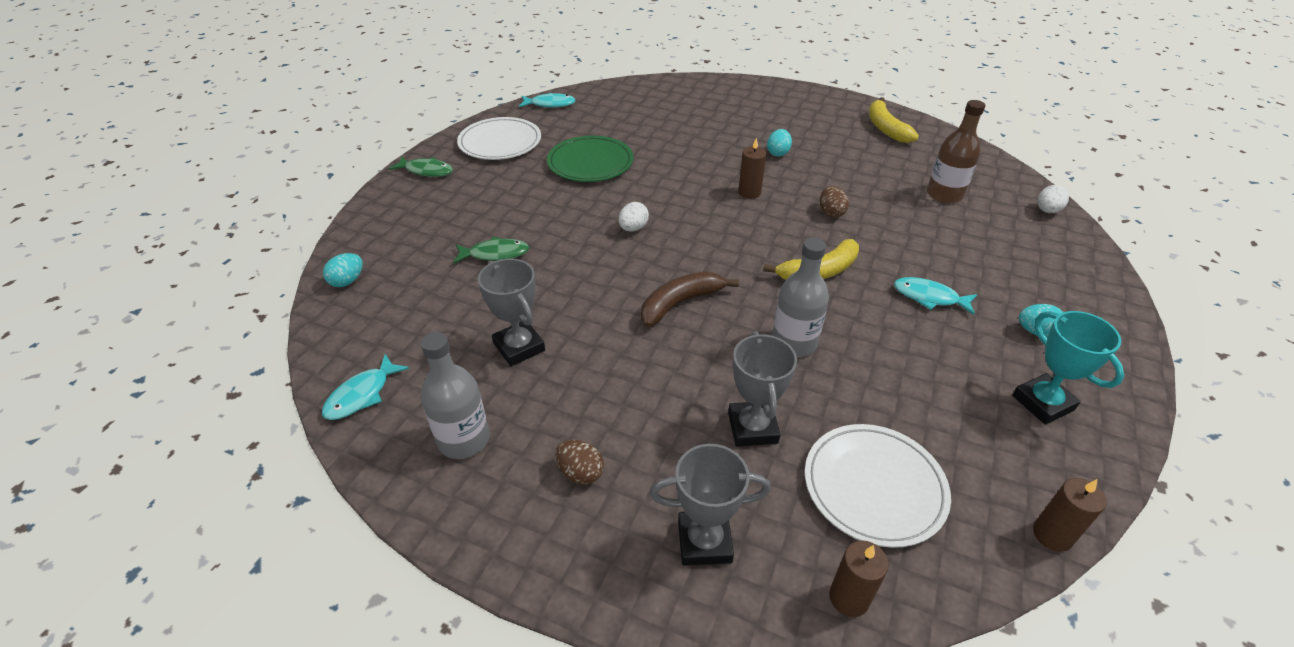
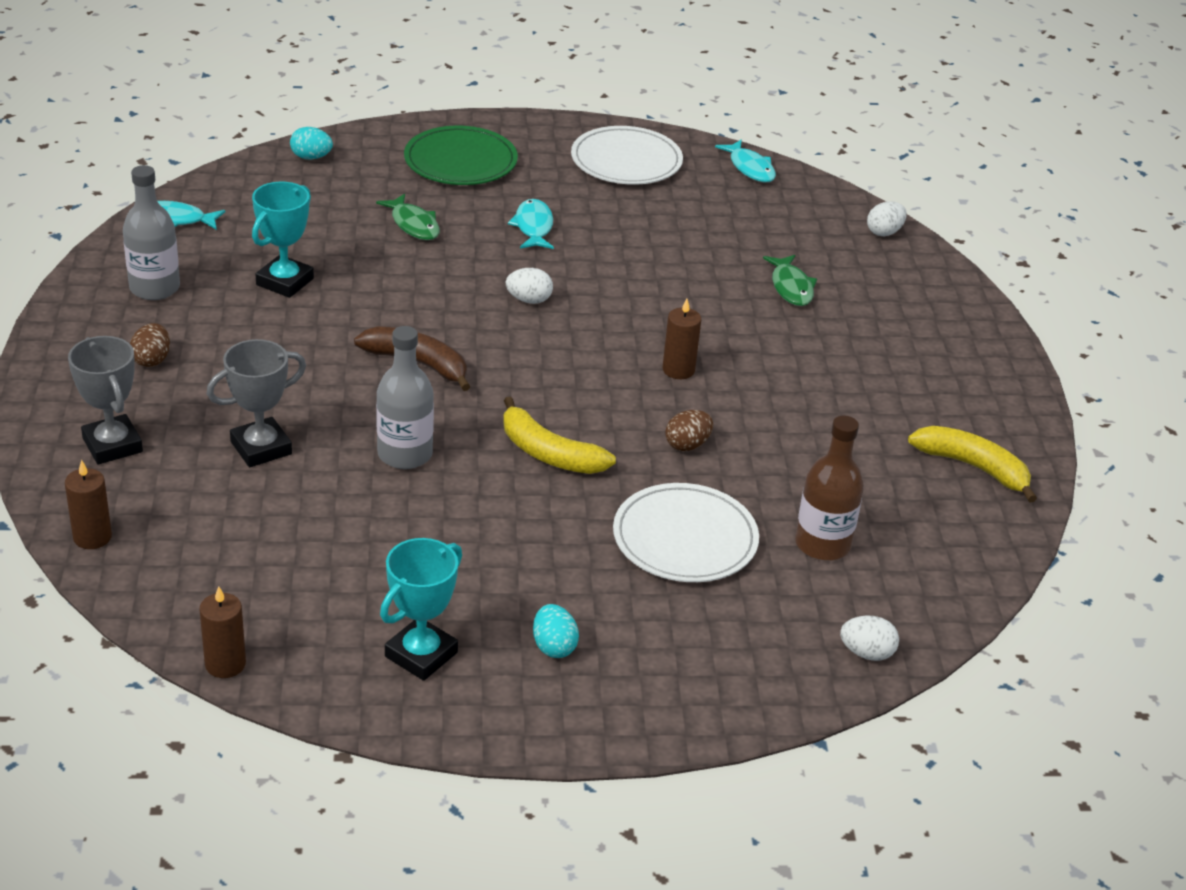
camera: 60 degrees right, 5 degrees down
green fish [389,157,453,177] -> green fish moved to [763,255,817,306]
grey trophy [478,258,545,366] -> turquoise trophy [252,182,314,298]
green plate [547,136,634,182] -> green plate moved to [404,126,518,185]
turquoise egg [767,129,792,157] -> none
white plate [805,424,951,548] -> white plate moved to [613,483,759,582]
yellow banana [869,97,919,143] -> yellow banana turned 75 degrees clockwise [908,426,1037,503]
turquoise fish [894,277,977,315] -> turquoise fish moved to [508,199,554,249]
none -> white egg [867,201,907,236]

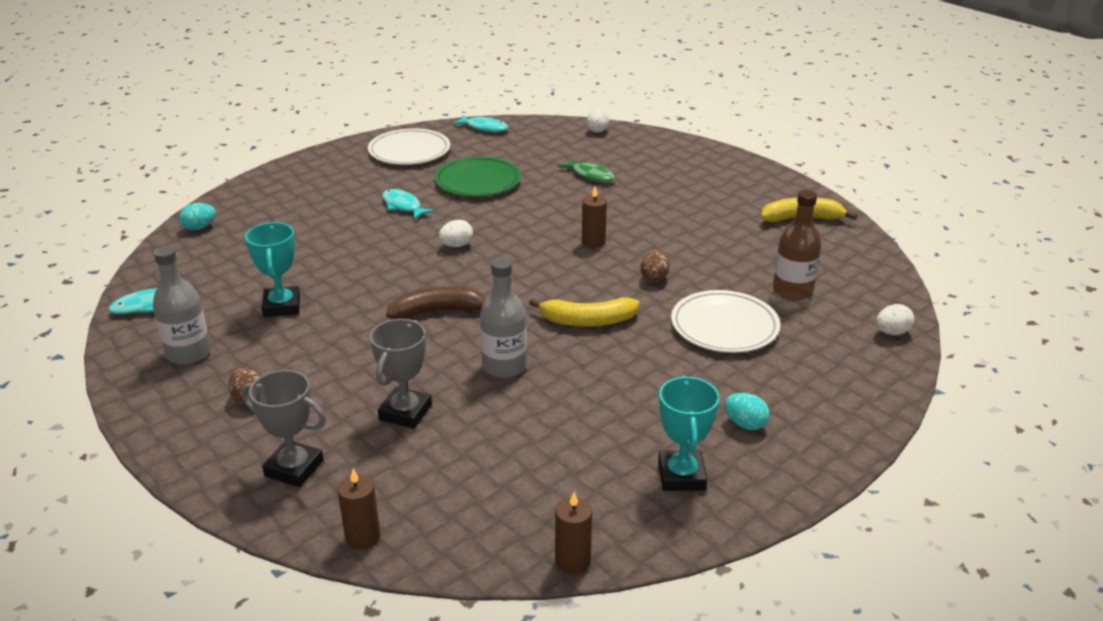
camera: 35 degrees left, 5 degrees down
green fish [376,193,440,240] -> none
green plate [404,126,518,185] -> green plate moved to [434,156,521,197]

